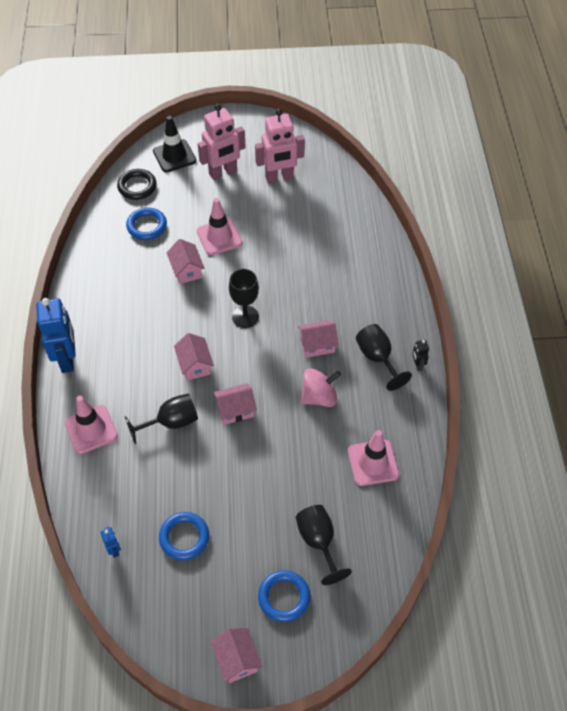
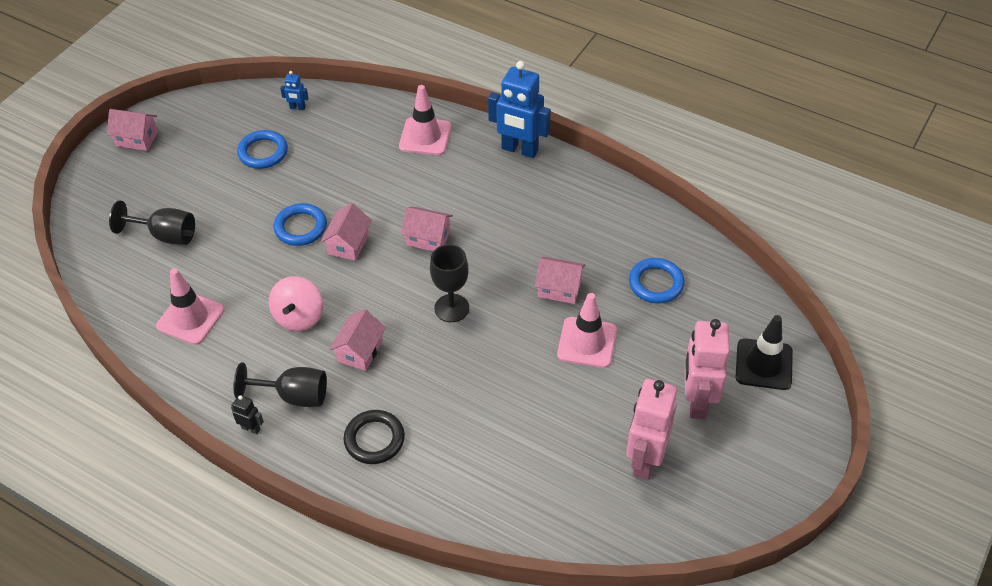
camera: 125 degrees right, 5 degrees down
black ring [117,169,157,200] -> black ring moved to [343,410,405,464]
black goblet [125,394,198,444] -> none
blue ring [258,570,310,622] -> blue ring moved to [274,203,327,246]

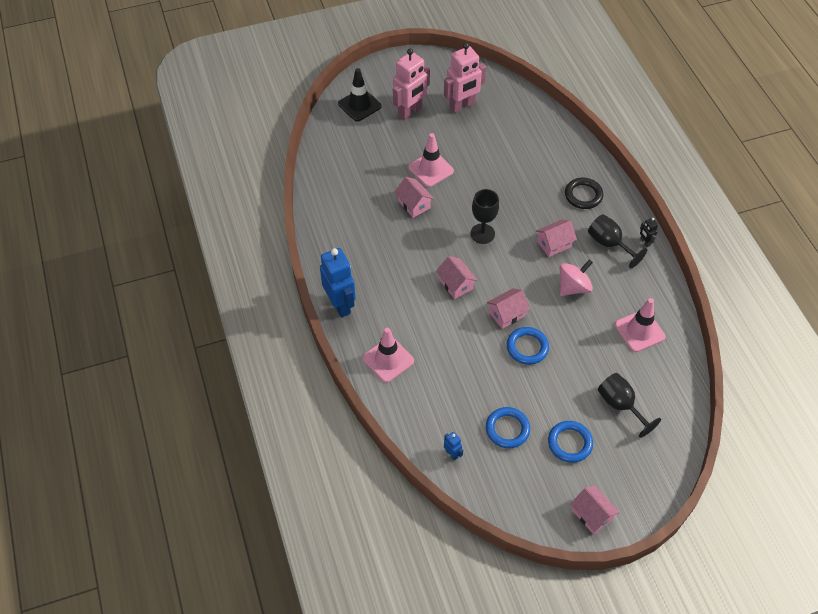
camera: 140 degrees left, 5 degrees up
blue ring [629,258,685,303] -> blue ring moved to [548,421,593,463]

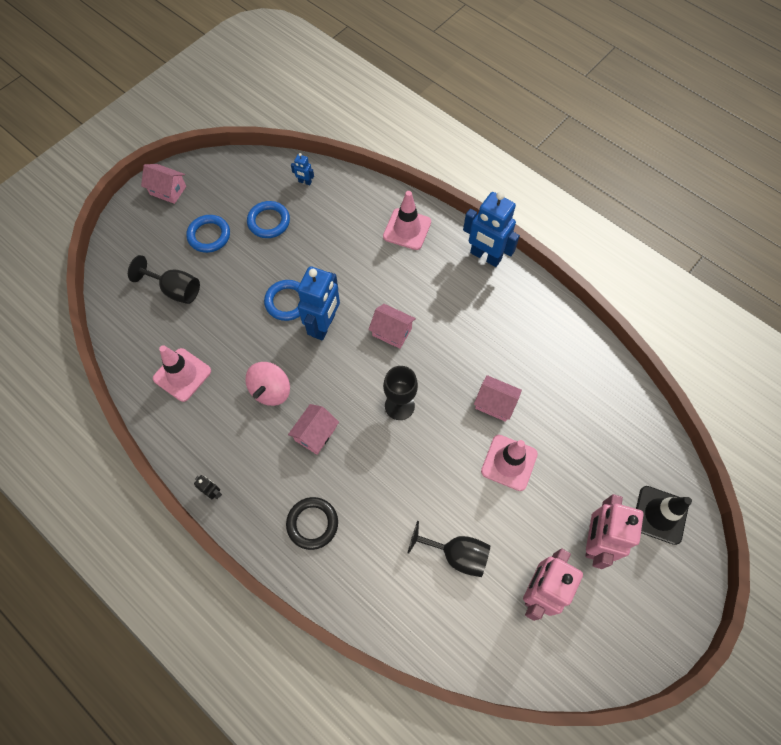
camera: 150 degrees right, 10 degrees up
pink house [487,288,530,329] -> blue robot [298,266,340,340]
black goblet [588,214,647,268] -> black goblet moved to [408,521,490,577]

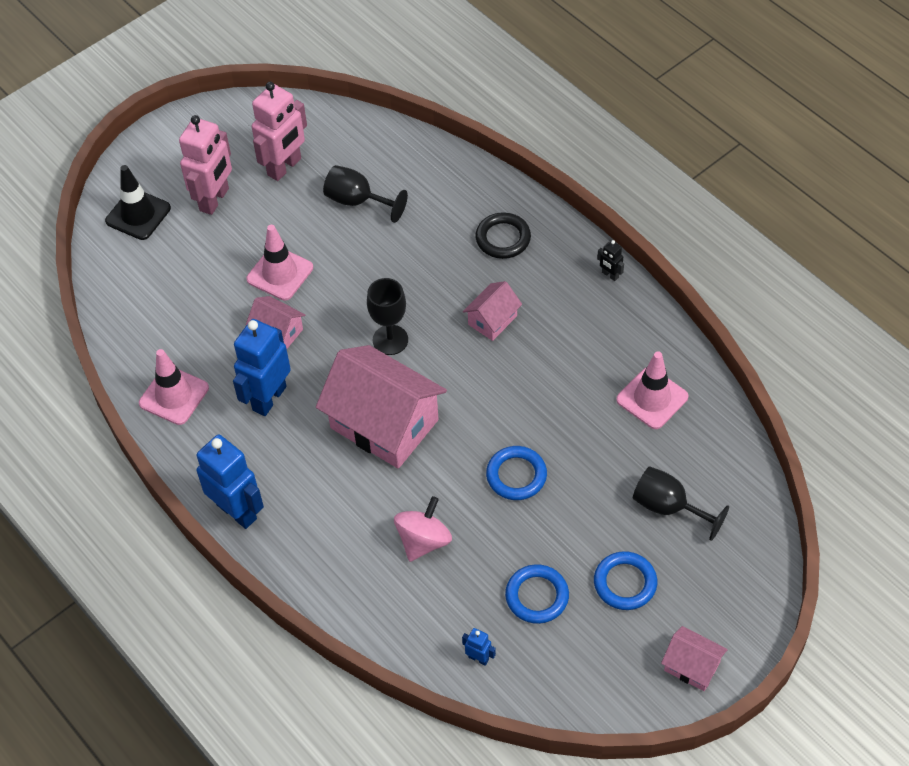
camera: 170 degrees left, 10 degrees down
pink spinning top [246,362,290,406] -> pink spinning top moved to [394,496,452,562]
blue robot [298,266,340,340] -> blue robot moved to [233,319,291,416]
pink house [368,304,416,349] -> pink house [316,345,447,469], size x2.09
pink traffic cone [383,191,431,250] -> pink traffic cone moved to [139,349,209,425]

